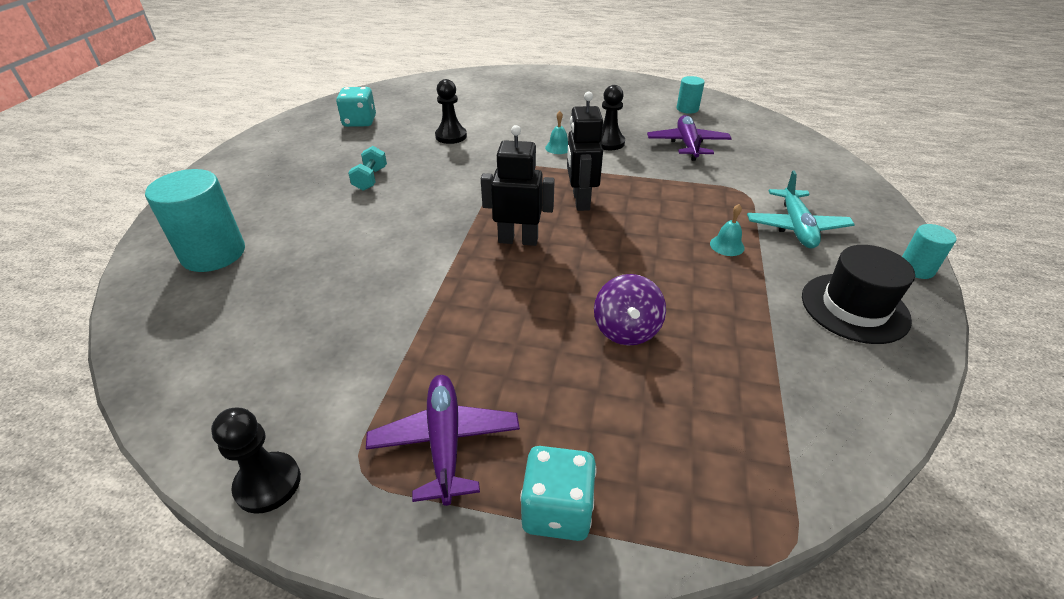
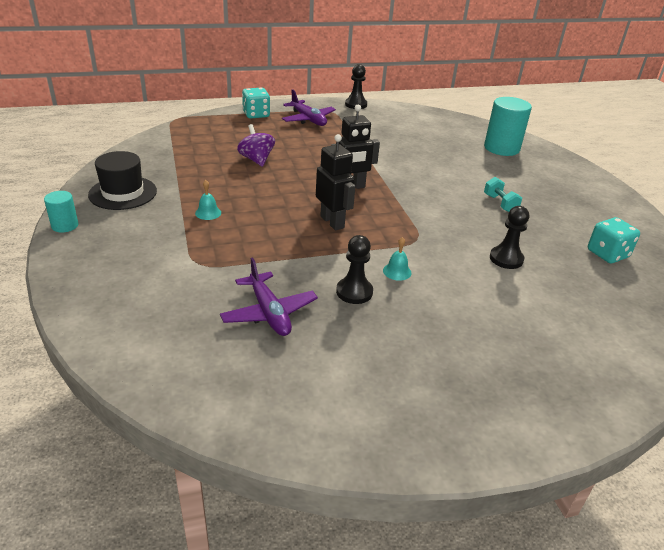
camera: 150 degrees right, 5 degrees down
turquoise cylinder [677,76,705,114] -> none
turquoise plane [747,170,855,248] -> none

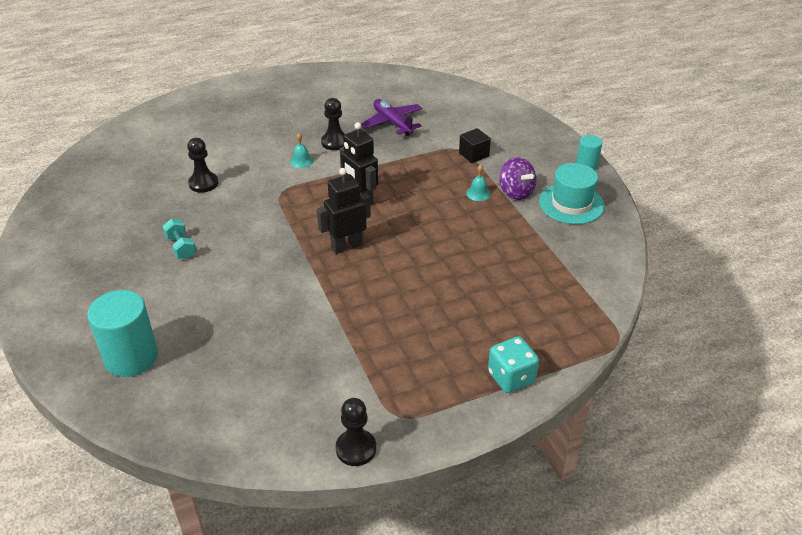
camera: 175 degrees right, 5 degrees up
black hat [88,151,157,210] -> turquoise hat [539,163,605,224]
purple spinning top [237,124,275,167] -> purple spinning top moved to [499,157,537,200]
purple plane [282,89,336,126] -> none
turquoise dice [588,217,640,263] -> none
none -> black cube [459,128,491,163]

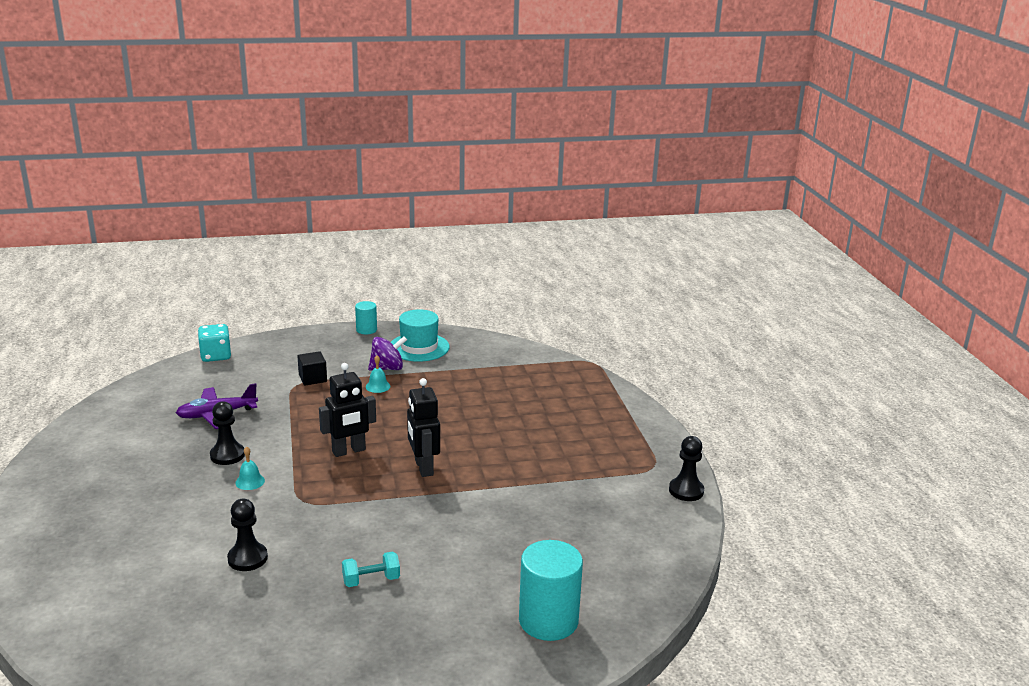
camera: 80 degrees left, 15 degrees down
turquoise dice [488,336,539,393] -> turquoise dice moved to [198,324,231,362]

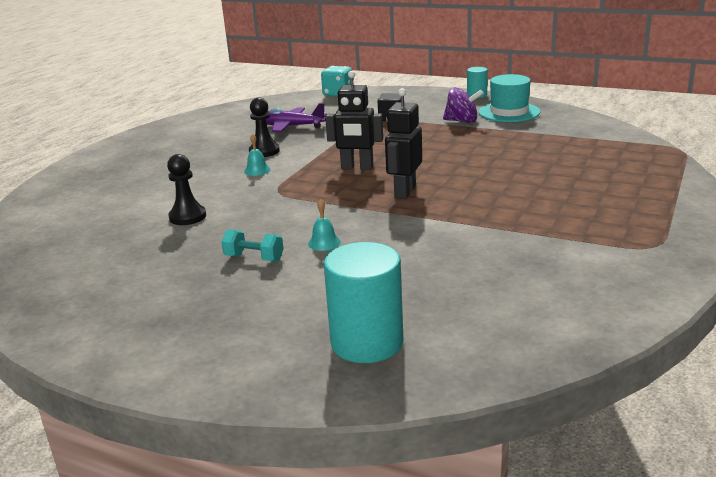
camera: 40 degrees right, 0 degrees up
turquoise bell [366,355,390,393] -> turquoise bell moved to [308,199,341,251]
black pawn [669,436,704,501] -> none

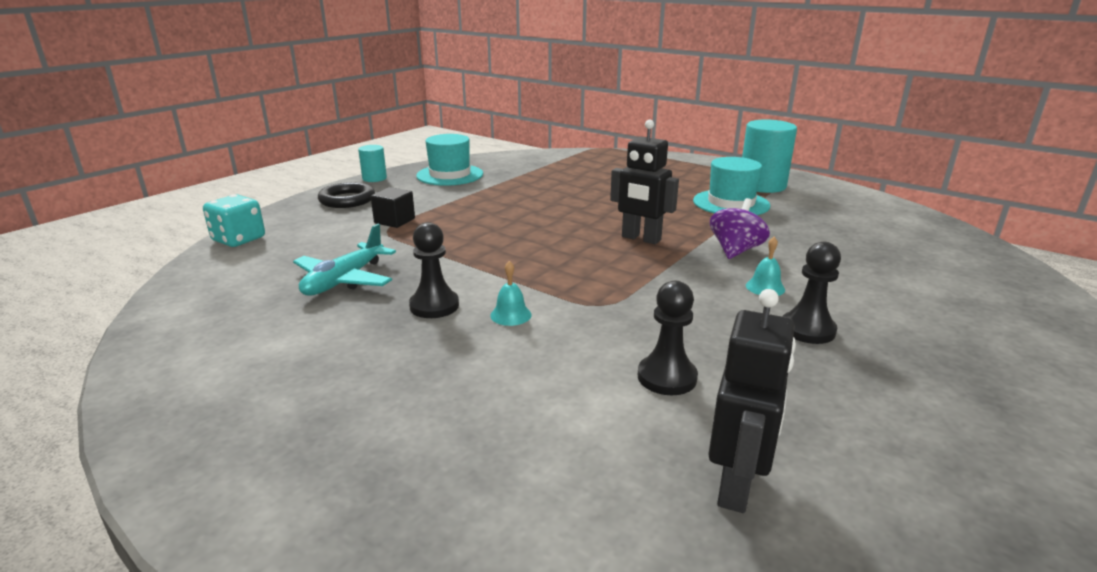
camera: 80 degrees left, 0 degrees up
turquoise dumbbell [221,229,284,262] -> black pawn [783,242,841,344]
purple plane [266,103,327,132] -> turquoise plane [293,224,396,296]
turquoise cylinder [324,242,403,363] -> turquoise cylinder moved to [742,120,797,193]
black robot [325,71,383,170] -> black robot moved to [708,289,796,513]
purple spinning top [443,87,484,123] -> purple spinning top moved to [710,198,770,259]
none -> black ring [318,182,375,208]
none -> turquoise hat [693,157,770,215]

